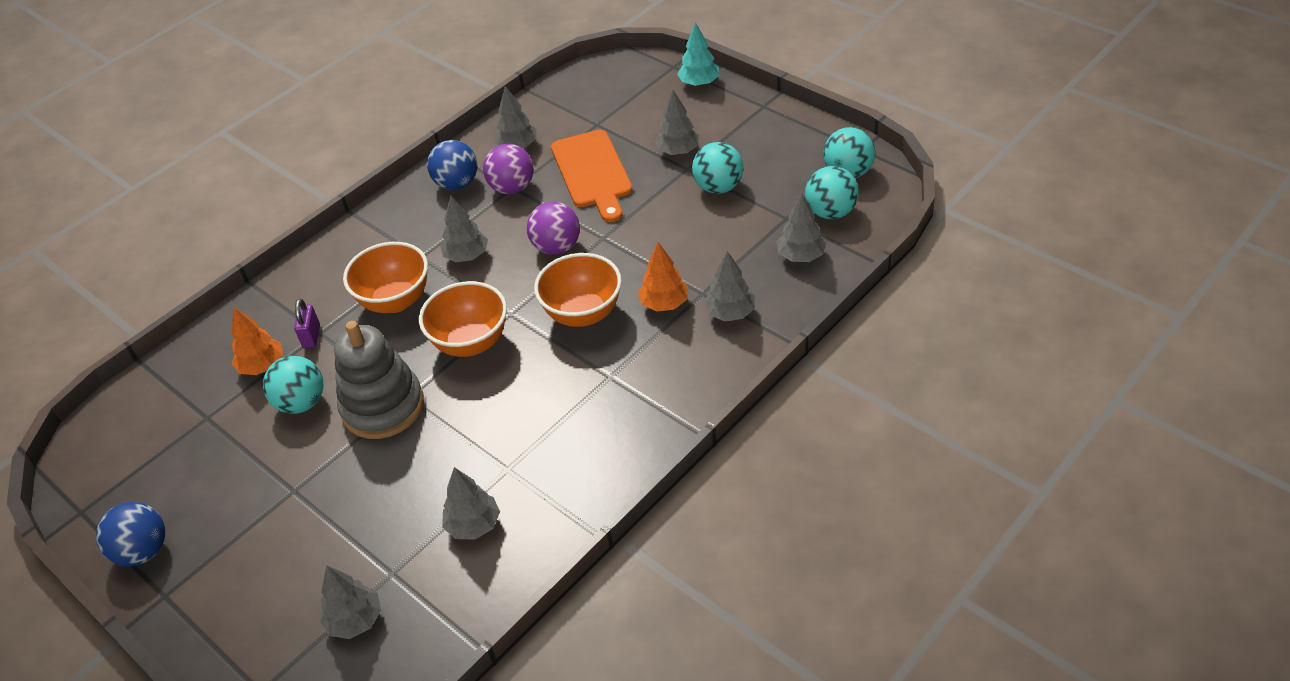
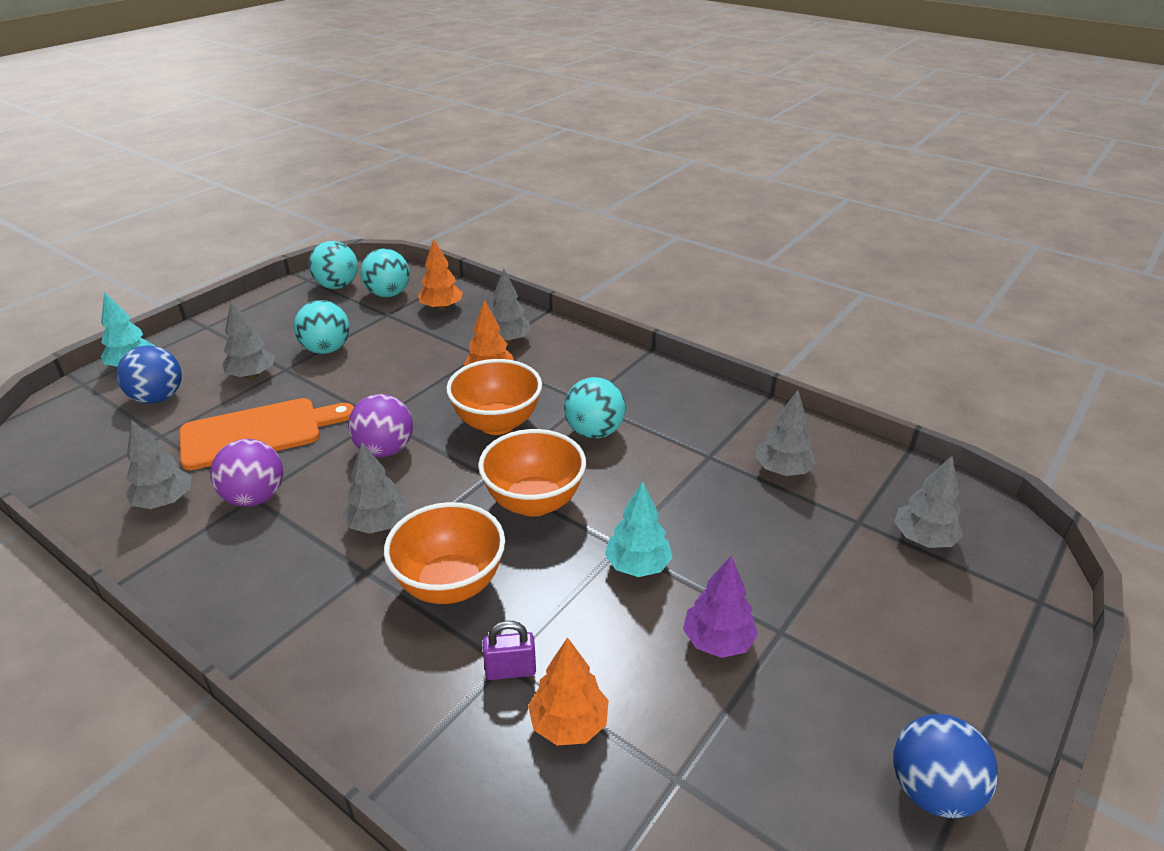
camera: 100 degrees left, 10 degrees down
turquoise ball [263,356,324,414] -> turquoise ball moved to [564,377,626,438]
grey stacking toy [334,321,424,439] -> turquoise tree [605,482,673,577]
blue ball [427,140,477,190] -> blue ball moved to [116,346,182,404]
grey tree [777,193,826,262] -> orange tree [418,239,463,311]
none -> purple tree [683,556,758,658]

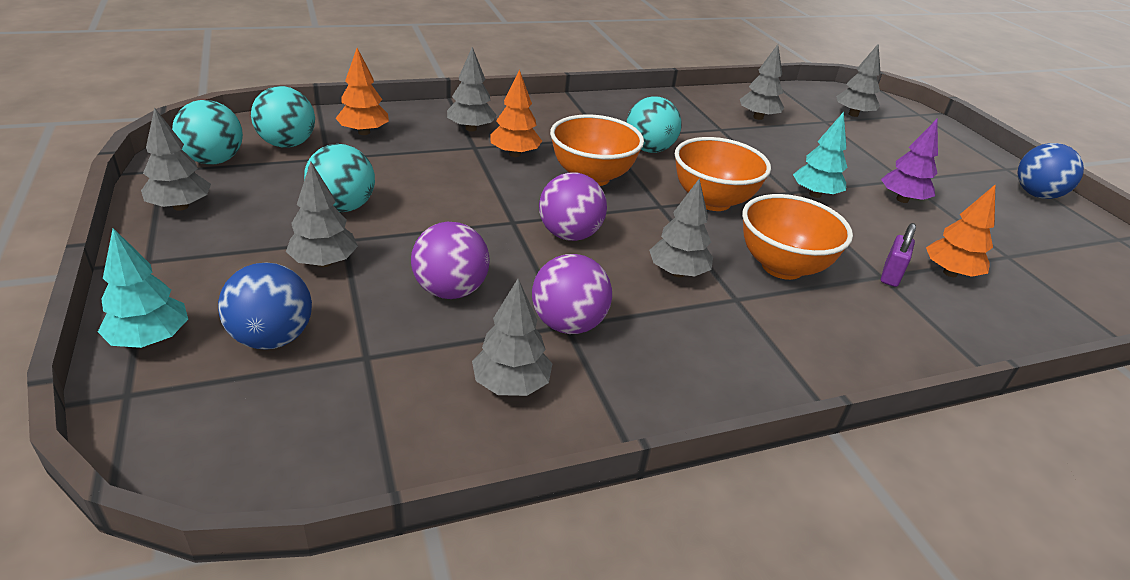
camera: 60 degrees left, 0 degrees up
orange cutting board [180,398,354,470] -> purple ball [411,222,490,299]
none -> grey tree [141,107,211,211]

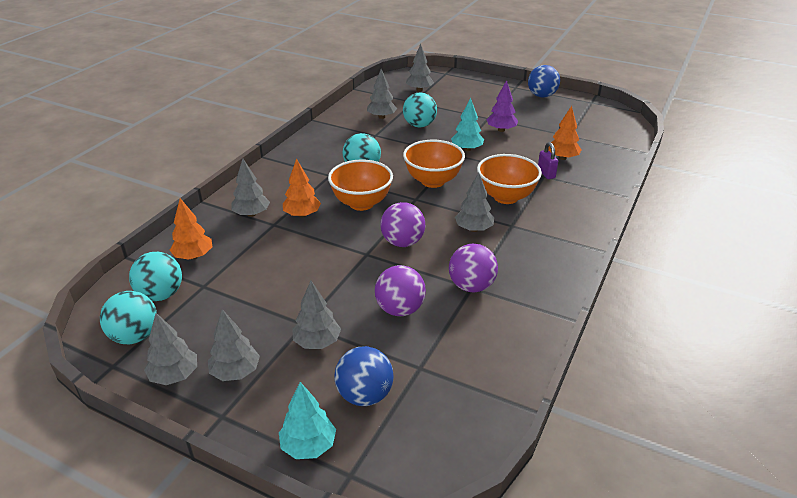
camera: 40 degrees left, 0 degrees up
turquoise ball [304,144,375,212] -> turquoise ball moved to [403,93,437,127]
grey tree [472,279,553,396] -> grey tree moved to [208,309,260,381]

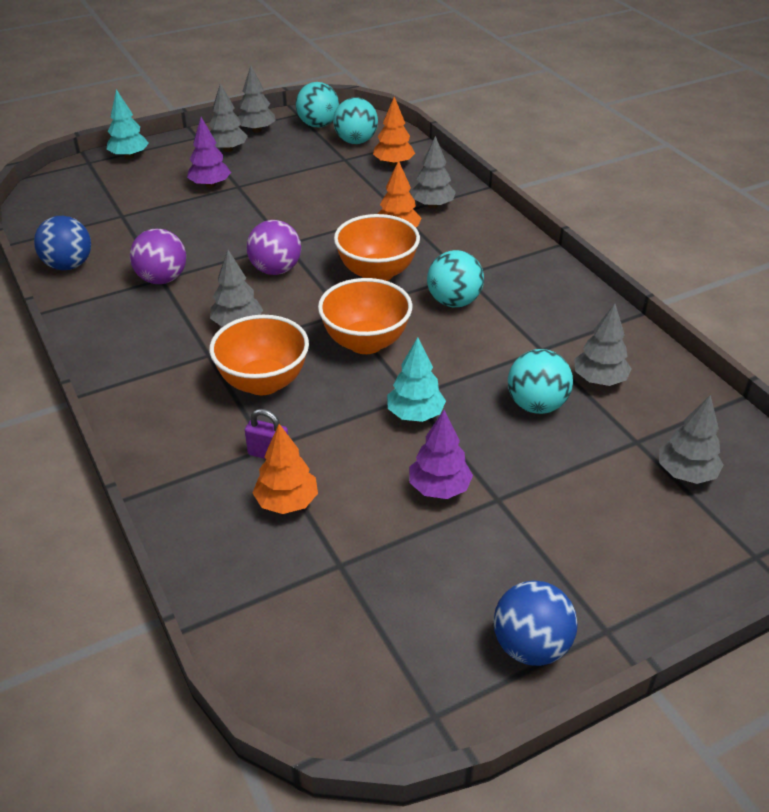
camera: 125 degrees right, 5 degrees up
grey tree [292,281,341,349] -> purple tree [187,117,231,188]
blue ball [335,346,393,406] -> blue ball moved to [34,216,91,270]
purple ball [375,265,426,316] -> none

